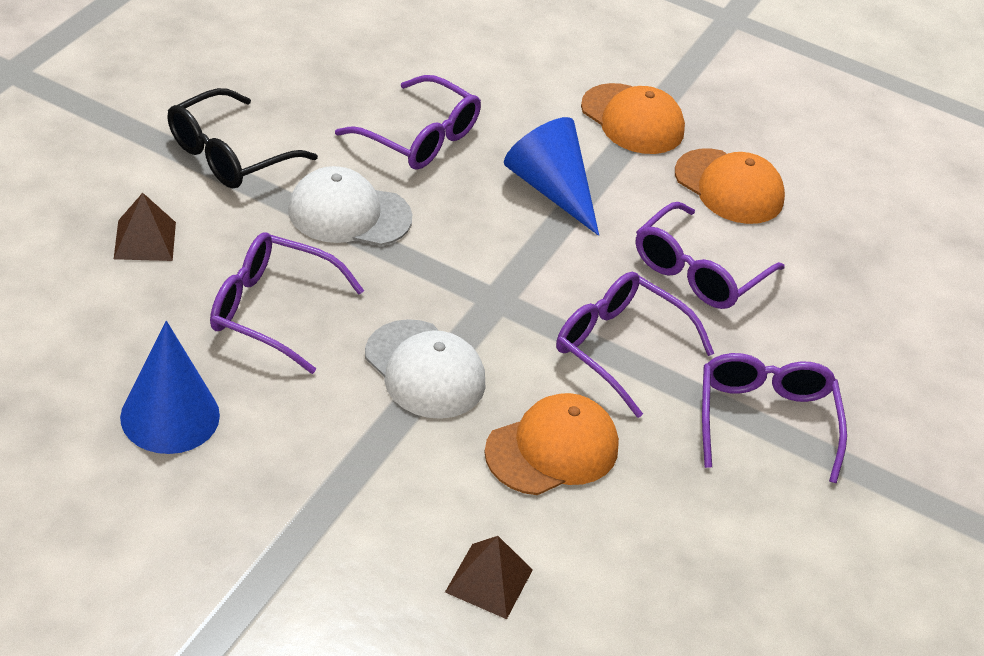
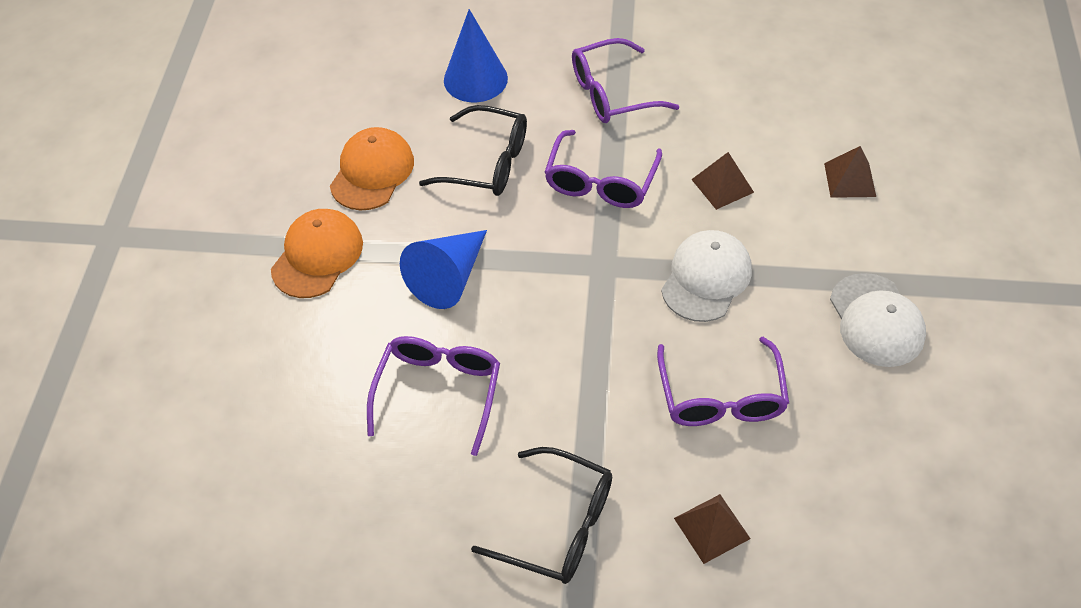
camera: 105 degrees left, 10 degrees up
blue cone [120,321,220,454] -> blue cone moved to [444,9,508,102]
white cap [288,166,412,246] -> white cap moved to [830,273,926,367]
orange cap [484,393,619,495] -> brown pyramid [691,152,754,210]
purple glasses [635,202,785,309] -> black glasses [419,105,527,196]

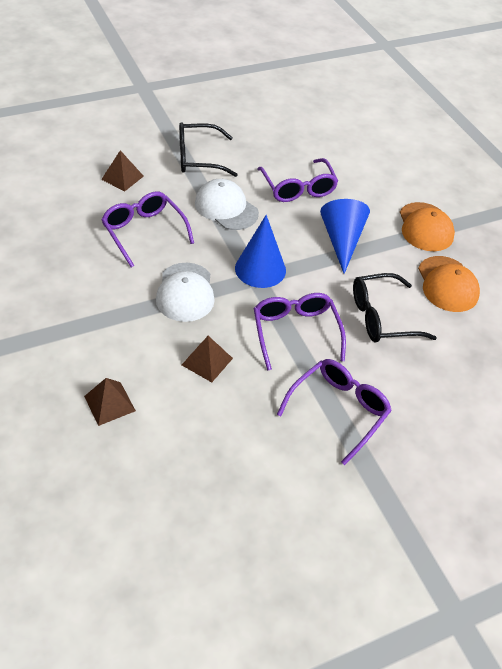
camera: 145 degrees right, 5 degrees down
blue cone [444,9,508,102] -> blue cone moved to [235,215,286,288]
white cap [830,273,926,367] -> white cap moved to [195,179,259,230]

